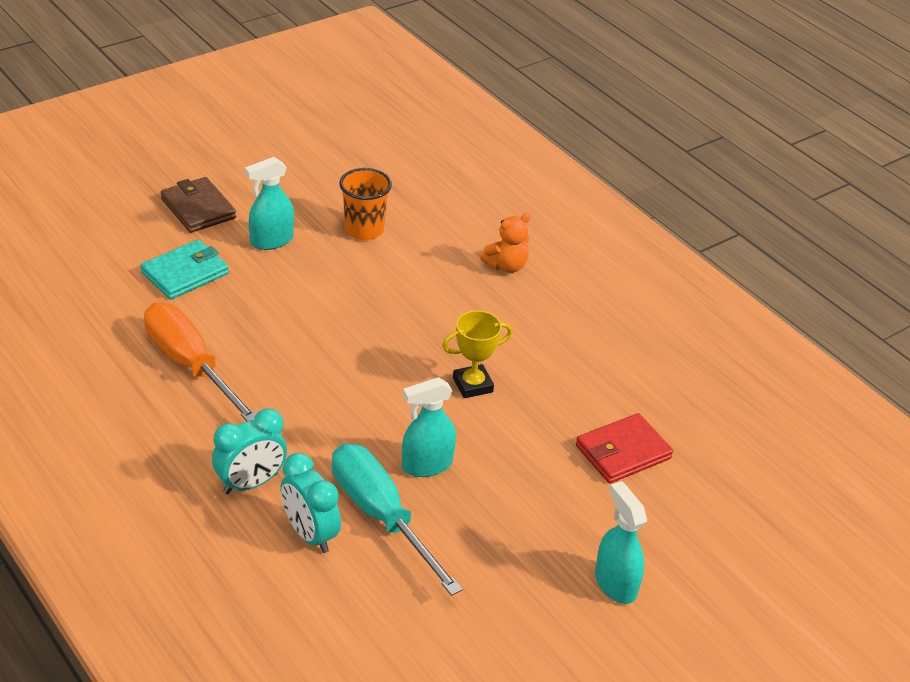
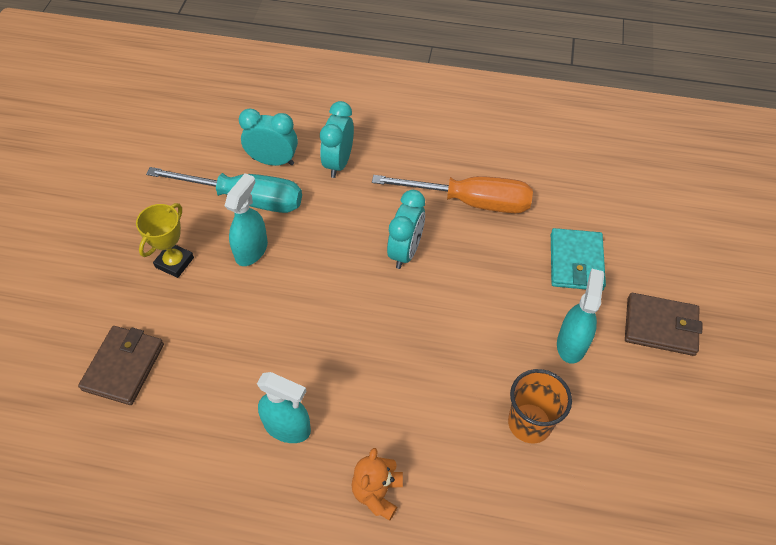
camera: 140 degrees right, 15 degrees up
yellow trophy [442,310,512,398] -> yellow trophy moved to [136,203,194,278]
red wallet [576,413,673,483] -> brown wallet [78,326,164,405]
turquoise spray bottle [595,481,647,604] -> turquoise spray bottle moved to [257,372,311,443]
none -> turquoise clock [387,190,425,269]

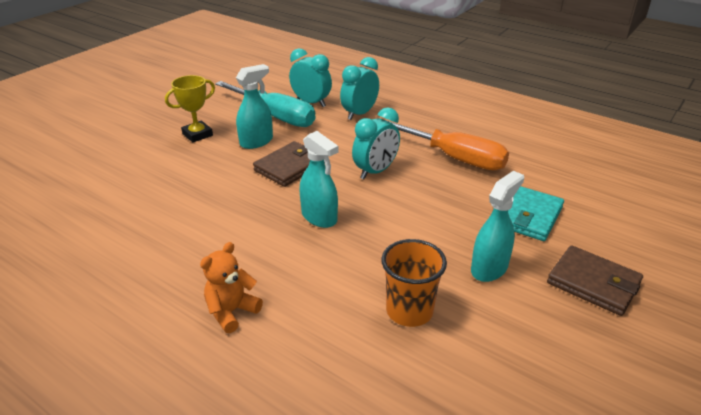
camera: 25 degrees right, 20 degrees down
brown wallet [78,326,164,405] -> brown wallet moved to [253,141,325,187]
turquoise spray bottle [257,372,311,443] -> turquoise spray bottle moved to [300,131,339,228]

